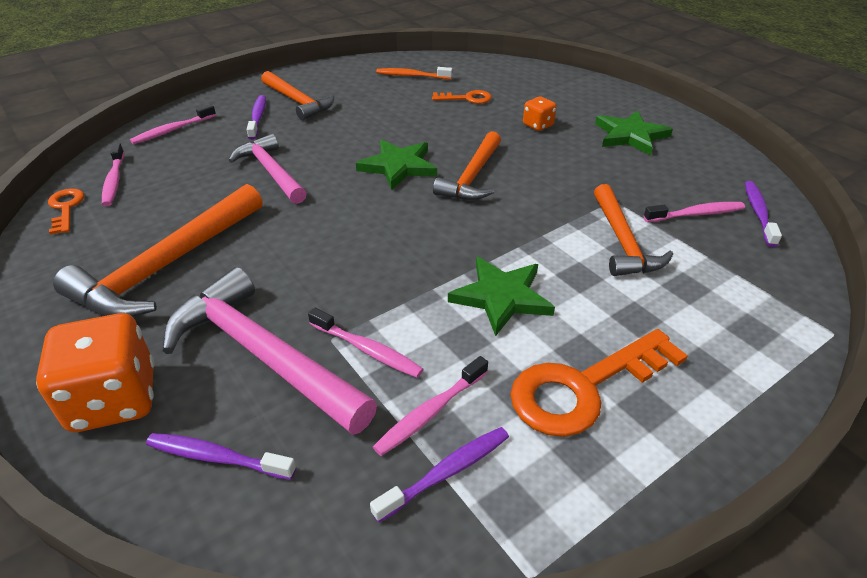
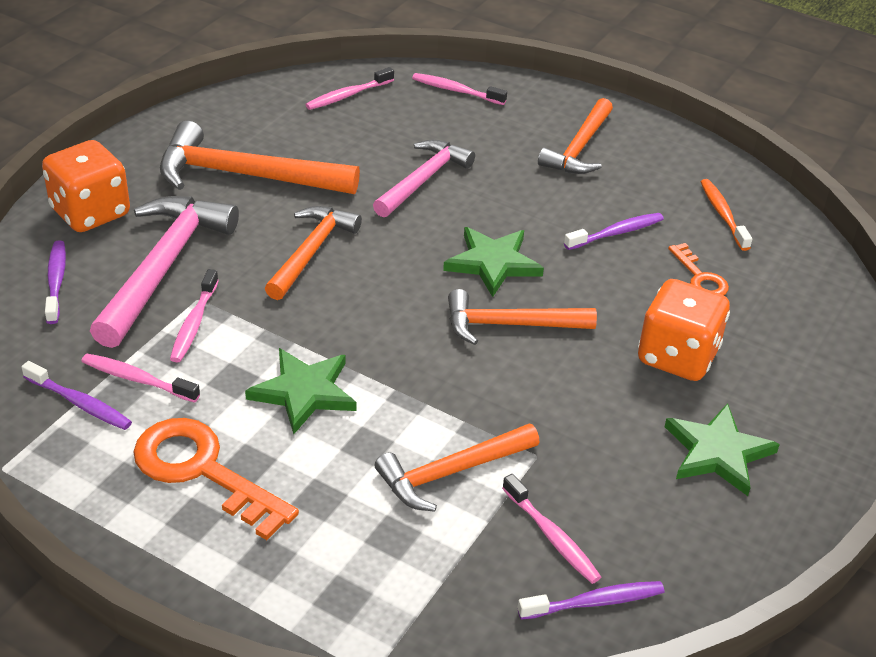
camera: 65 degrees right, 0 degrees up
orange key [48,188,84,235] -> none
purple toothbrush [247,95,266,140] -> purple toothbrush moved to [564,213,664,250]
orange dice [523,97,557,131] -> orange dice [638,279,730,381], size x1.98
none -> orange hammer [265,206,362,300]

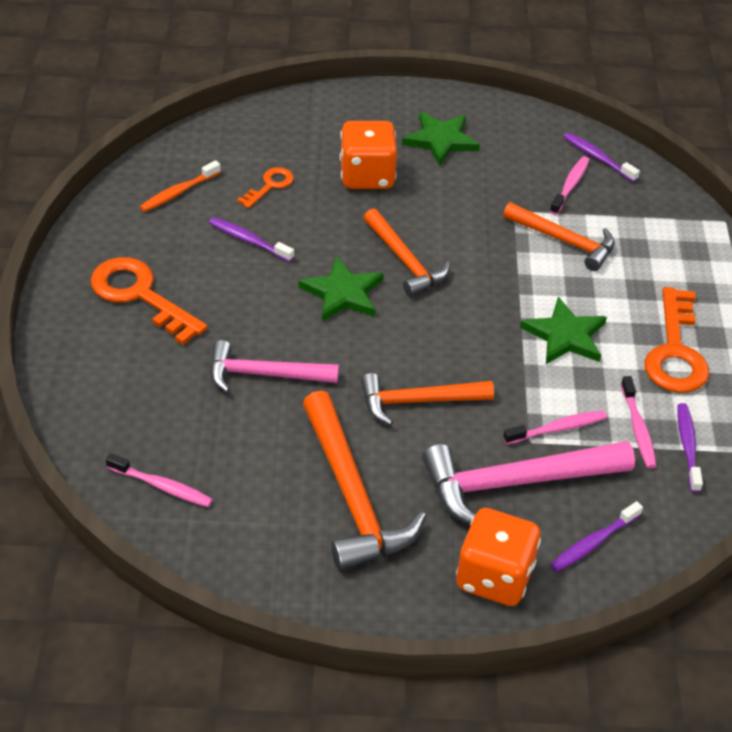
camera: 120 degrees left, 5 degrees up
pink toothbrush [412,73,507,105] -> none
orange hammer [538,98,613,174] -> orange key [90,257,208,345]

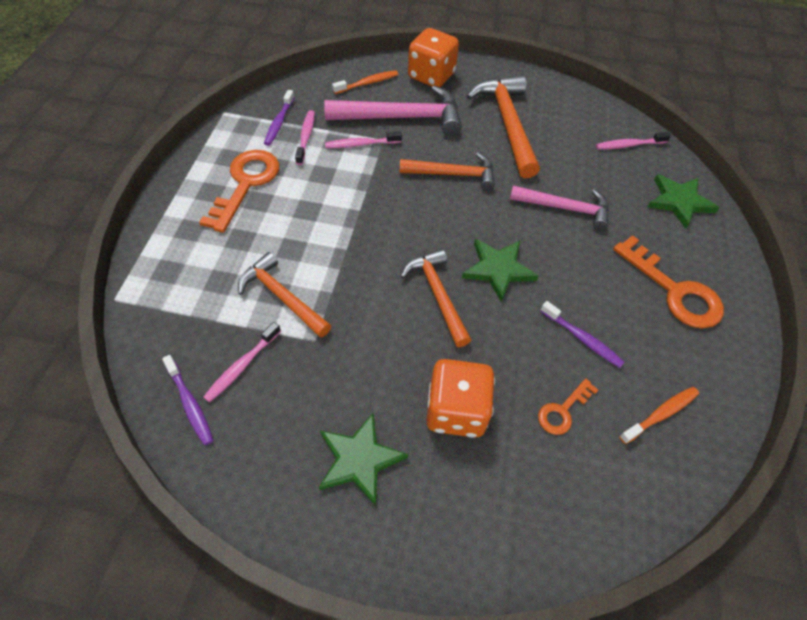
camera: 170 degrees left, 10 degrees up
pink toothbrush [106,453,213,507] -> pink toothbrush turned 45 degrees counterclockwise [596,132,671,150]
green star [520,297,607,364] -> green star moved to [647,174,719,229]
purple toothbrush [550,501,643,572] -> orange toothbrush [332,70,398,94]

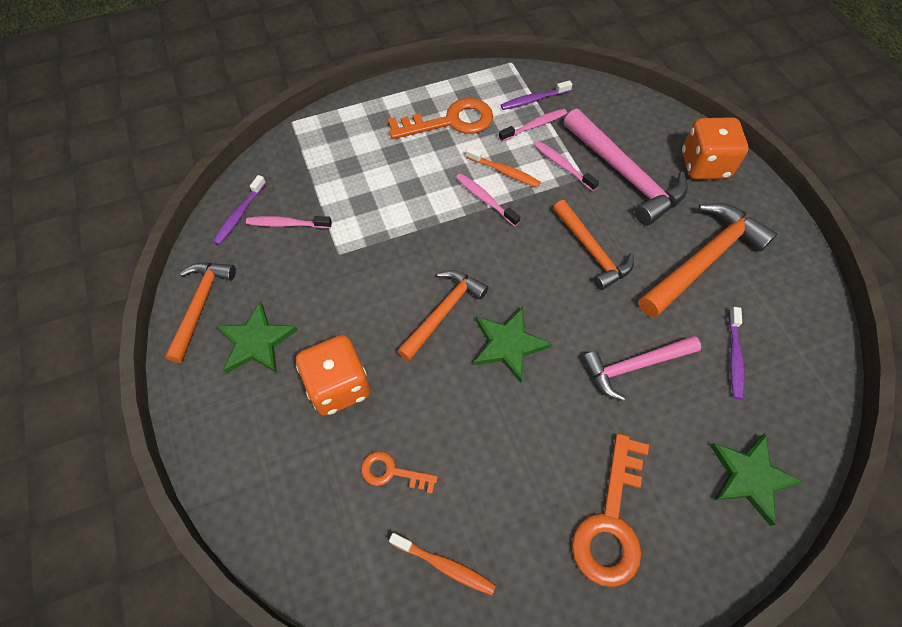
camera: 60 degrees right, 5 degrees up
orange hammer [238,252,331,338] -> orange hammer moved to [165,263,236,363]
orange toothbrush [332,70,398,94] -> orange toothbrush moved to [466,147,541,187]
pink hammer [510,185,609,230] -> pink hammer turned 90 degrees clockwise [582,336,701,401]
purple toothbrush [541,301,624,368] -> purple toothbrush moved to [729,307,744,399]
pink toothbrush [596,132,671,150] -> pink toothbrush moved to [456,173,520,226]

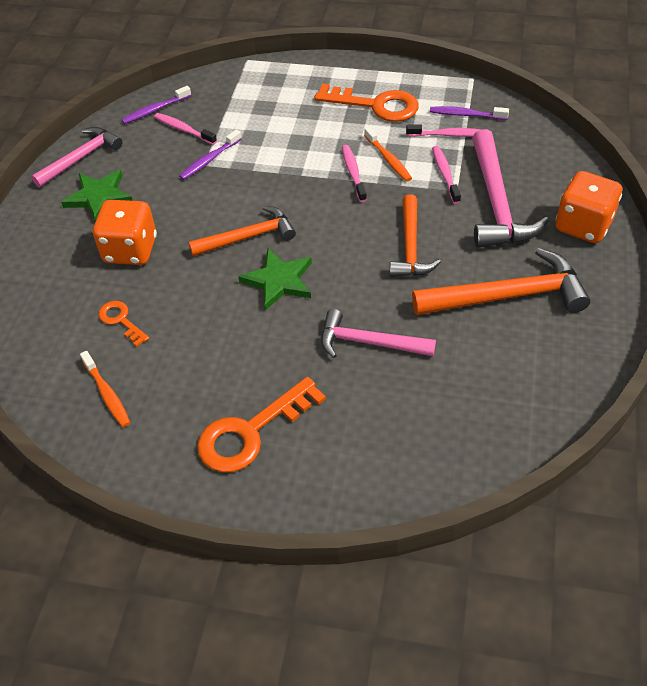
camera: 35 degrees right, 10 degrees down
orange hammer [165,263,236,363] -> pink hammer [31,127,122,188]
green star [710,434,803,526] -> none
purple toothbrush [729,307,744,399] -> purple toothbrush moved to [179,129,242,180]

